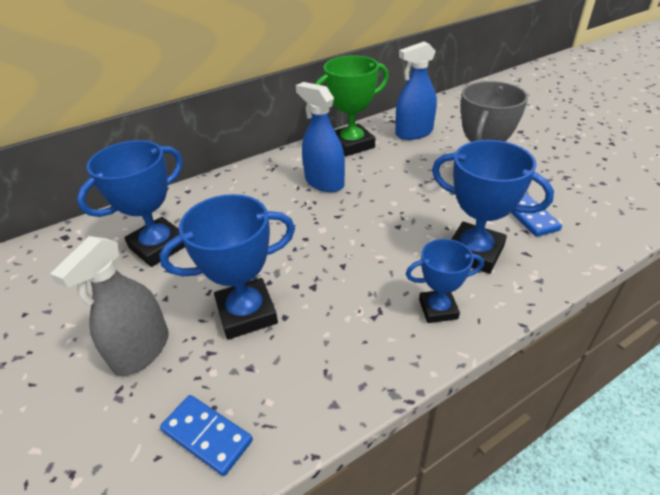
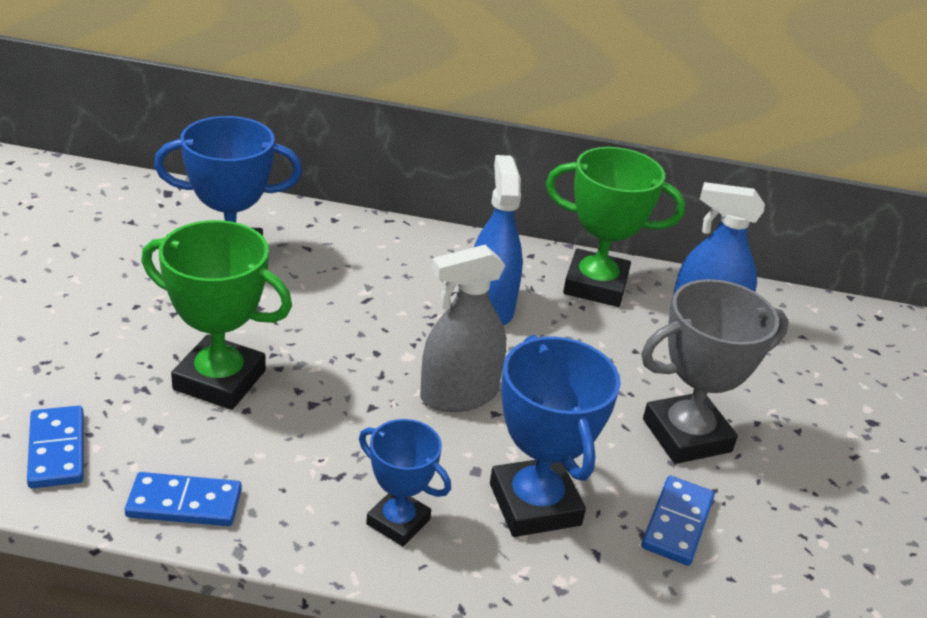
camera: 35 degrees right, 5 degrees down
grey spray bottle [50,236,169,376] -> grey spray bottle moved to [420,245,506,412]
blue trophy [159,194,295,339] -> green trophy [141,220,292,410]
none -> blue domino [125,472,242,526]

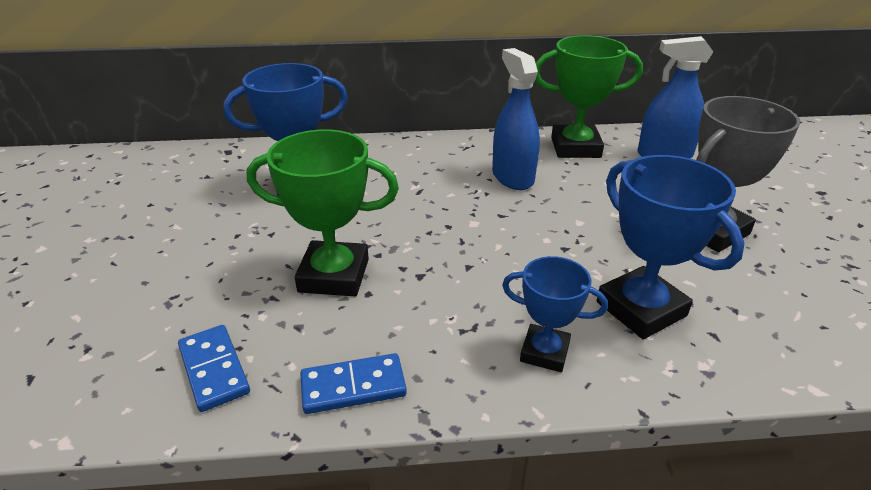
camera: 10 degrees left, 0 degrees up
grey spray bottle [420,245,506,412] -> none
blue domino [641,476,715,566] -> none

